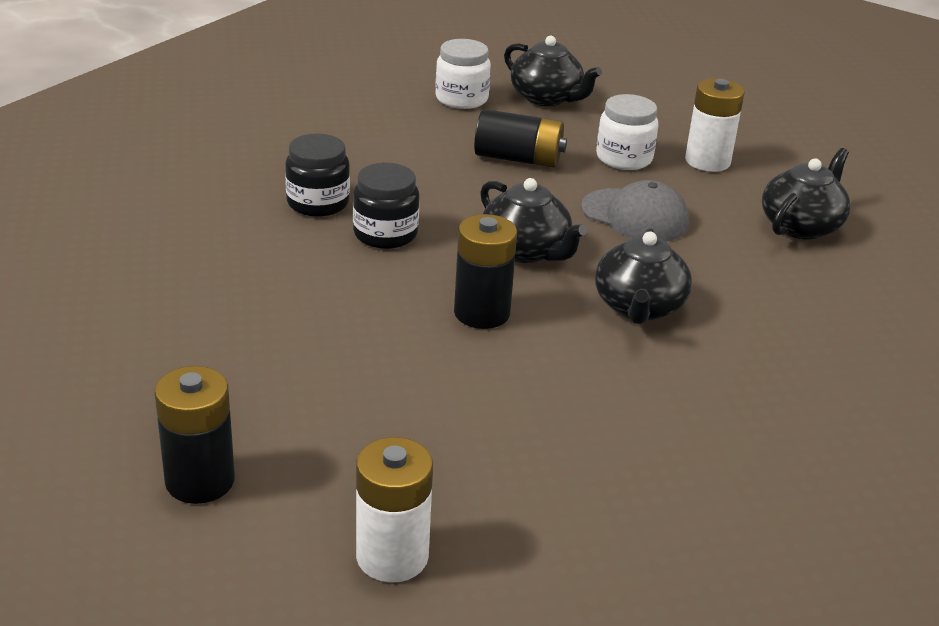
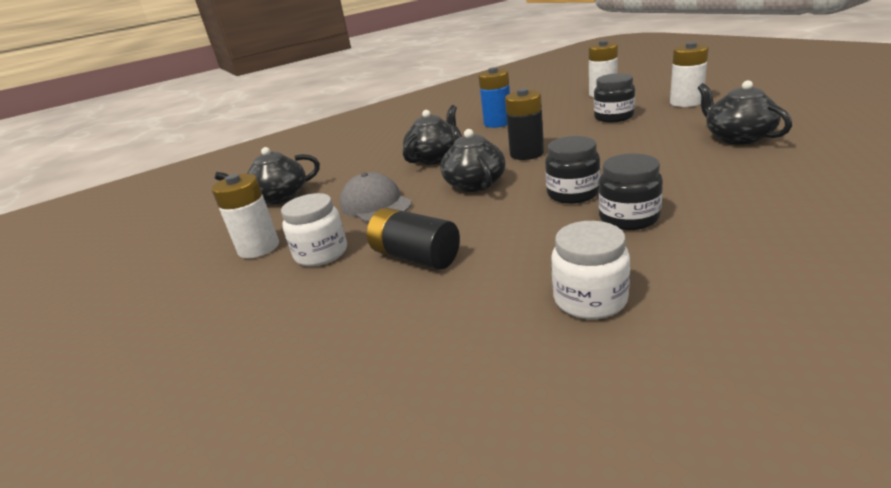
camera: 150 degrees left, 5 degrees down
black battery [154,366,235,504] -> white battery [670,42,709,107]
white jar [435,39,491,109] -> white jar moved to [552,221,630,319]
black teapot [504,36,602,106] -> black teapot moved to [698,80,792,145]
none -> blue battery [479,67,510,128]
none -> black jar [594,73,635,122]

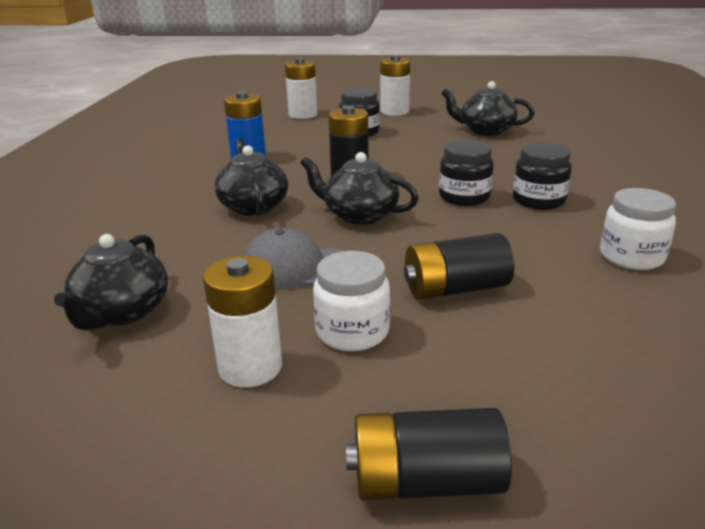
camera: 55 degrees left, 0 degrees up
none -> black battery [346,408,512,501]

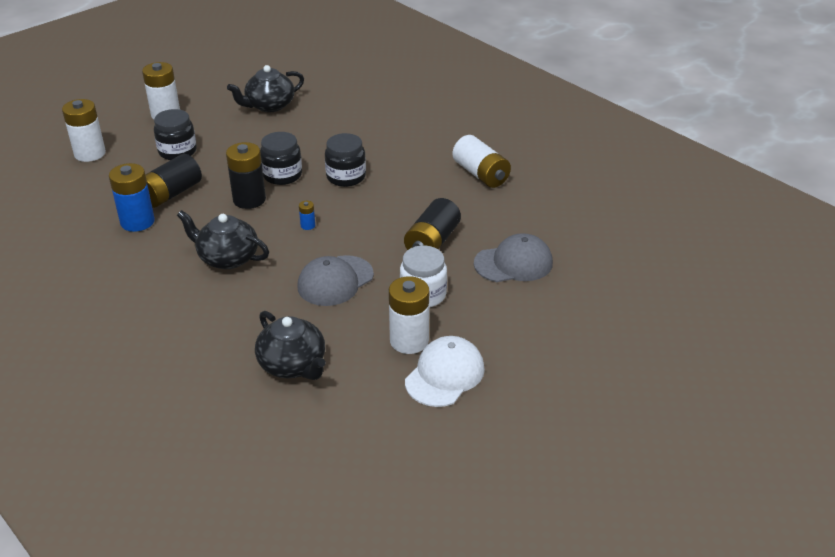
camera: 50 degrees left, 10 degrees up
black teapot [300,152,419,225] -> blue battery [299,201,315,230]
black battery [346,408,512,501] -> black battery moved to [145,154,202,208]
black jar [513,142,572,210] -> black jar moved to [260,132,302,185]
white jar [600,188,676,270] -> white battery [452,135,511,188]
none -> white cap [405,336,485,407]
none -> grey cap [474,233,553,282]

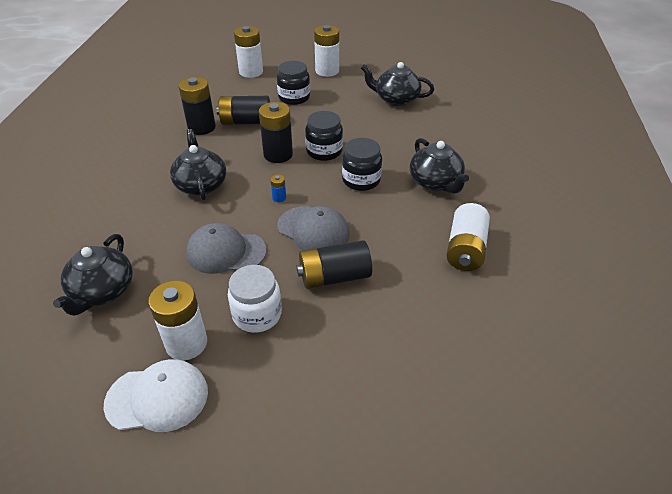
camera: 50 degrees right, 5 degrees up
blue battery [109,163,155,232] -> black battery [178,77,216,135]
grey cap [474,233,553,282] -> grey cap moved to [277,206,350,251]
none -> black teapot [410,138,469,194]

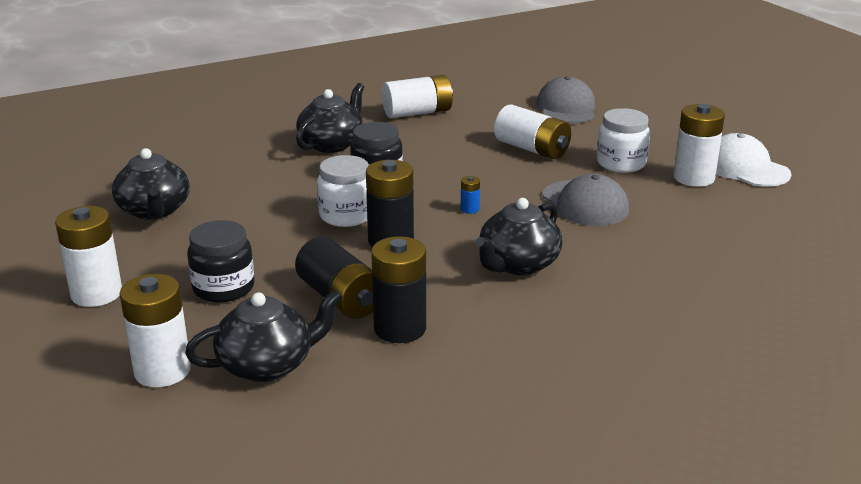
camera: 125 degrees left, 15 degrees down
black teapot [53,234,133,316] -> black teapot moved to [185,290,342,382]
grey cap [277,206,350,251] -> grey cap moved to [536,76,595,124]
black battery [297,240,372,289] -> white battery [494,104,571,159]
black jar [305,111,343,161] -> white jar [317,155,369,227]

